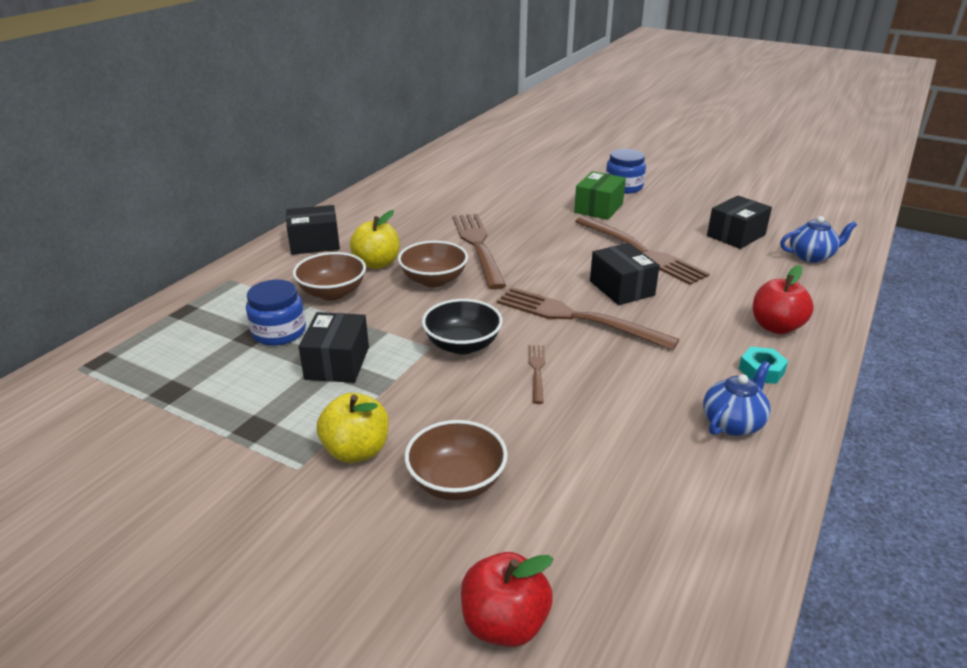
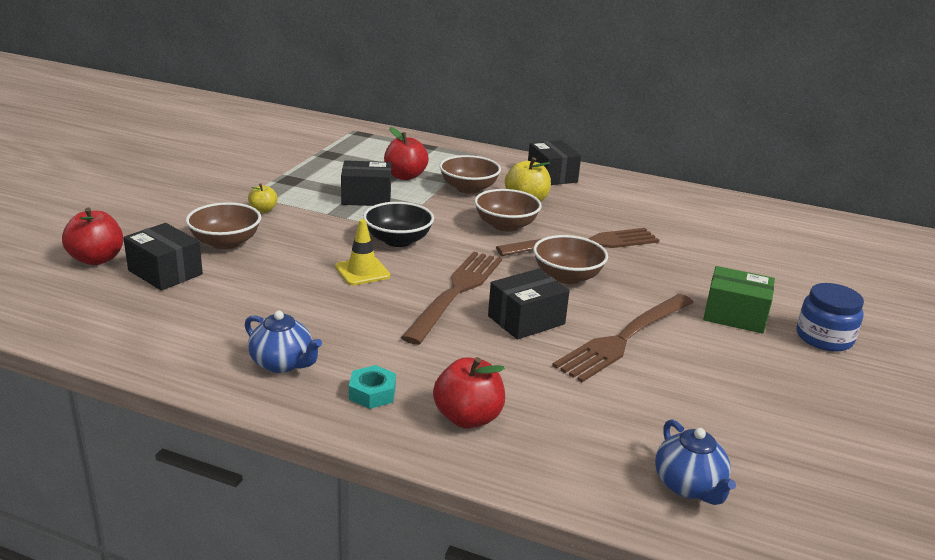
camera: 80 degrees right, 5 degrees down
blue jar [246,280,306,346] -> red apple [384,127,429,180]
yellow apple [317,393,389,463] -> yellow apple [248,183,277,213], size x0.58
brown fork [529,345,545,404] -> yellow traffic cone [335,219,390,285]
black box [707,195,772,249] -> black box moved to [123,223,203,291]
none -> brown bowl [533,235,608,284]

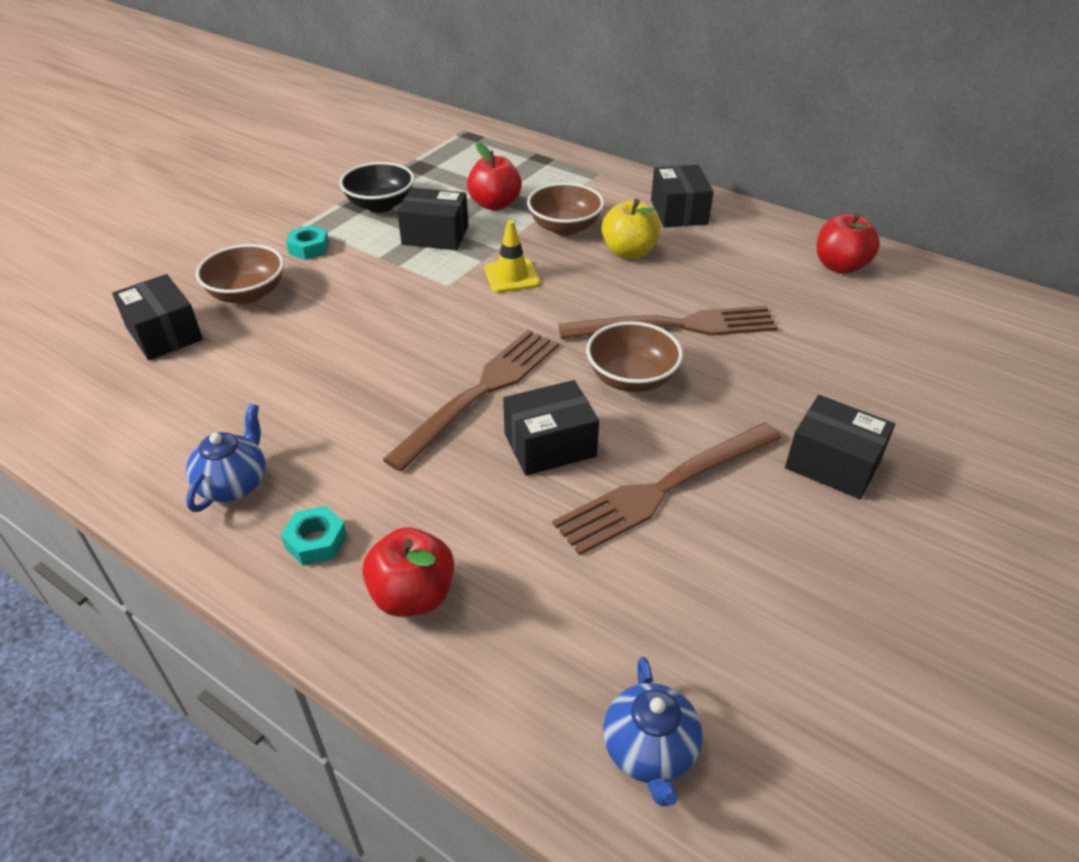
camera: 15 degrees right, 15 degrees up
red apple [62,208,123,265] -> red apple moved to [817,213,880,274]
blue teapot [245,311,322,373] -> blue teapot turned 120 degrees counterclockwise [186,404,265,512]
yellow apple [248,183,277,213] -> turquoise nut [286,225,329,260]
yellow traffic cone [335,219,390,285] -> yellow traffic cone moved to [484,220,540,293]
black bowl [363,202,434,247] -> black bowl moved to [339,162,414,213]
brown bowl [474,189,542,232] -> none
green box [703,266,775,334] -> black box [785,395,895,499]
blue jar [796,283,864,352] -> none

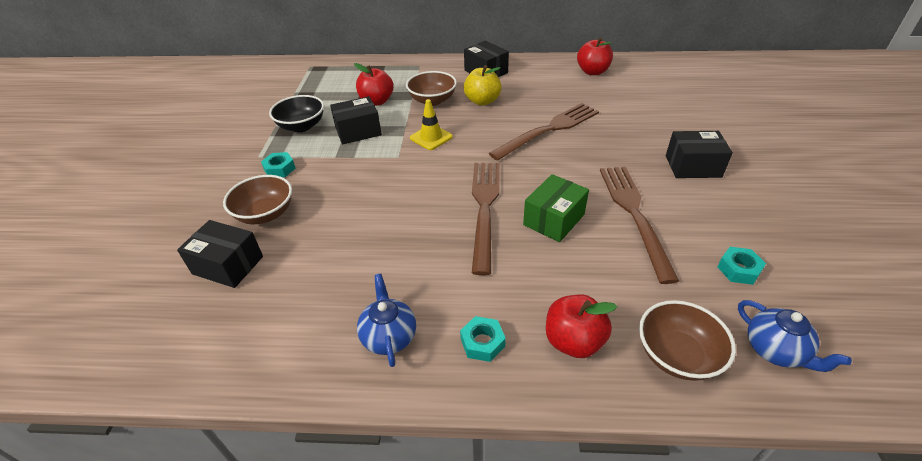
camera: 30 degrees left, 0 degrees up
black box [503,380,599,476] -> green box [523,174,589,242]
brown fork [552,422,782,555] -> brown fork turned 150 degrees clockwise [600,167,679,284]
brown bowl [586,321,683,392] -> brown bowl moved to [639,300,736,381]
none -> turquoise nut [717,247,766,285]

